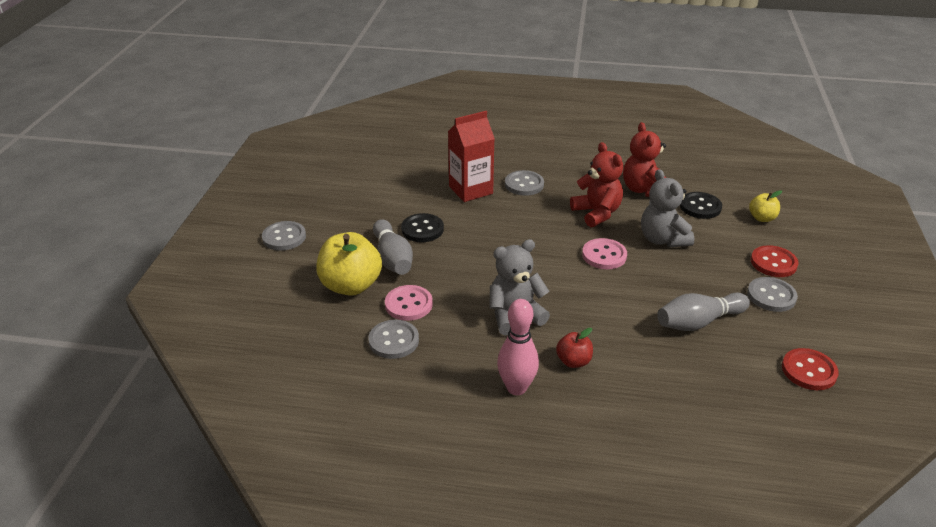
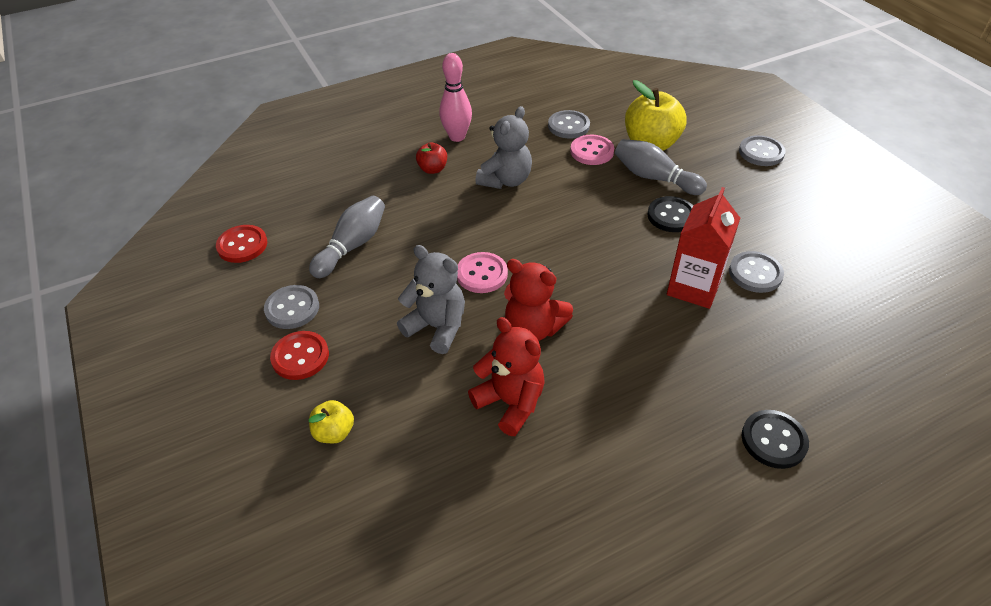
camera: 145 degrees right, 10 degrees up
grey button [505,170,544,196] -> grey button moved to [729,251,784,293]
black button [680,192,722,219] -> black button moved to [742,410,809,469]

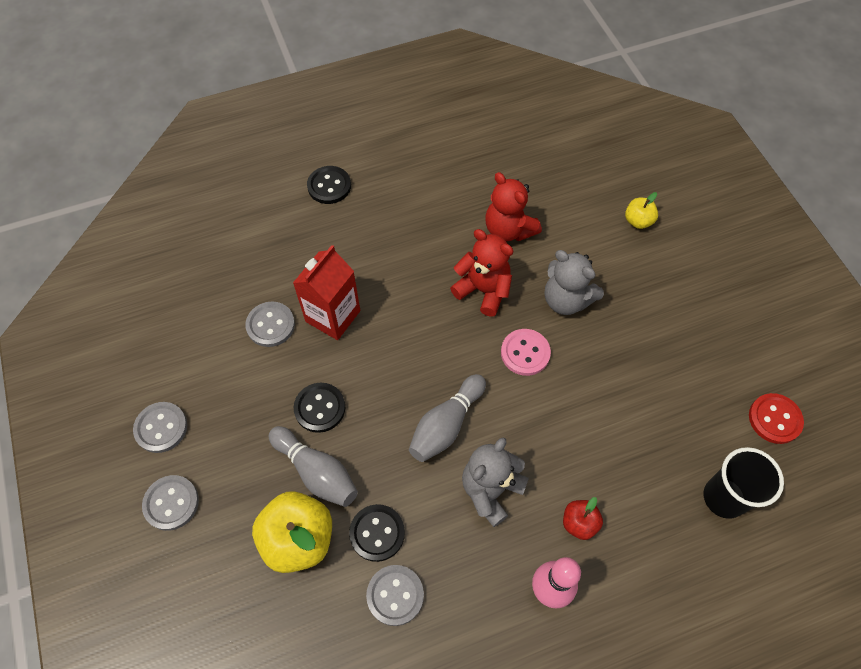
camera: 175 degrees left, 15 degrees up
grey button [264,285,319,329] -> grey button moved to [133,402,187,453]
red button [270,331,329,380] -> none
grey bowling pin [309,196,385,278] -> grey bowling pin moved to [409,374,486,462]
pink button [570,135,614,165] -> black button [349,504,405,562]
none -> black cup [704,447,784,519]

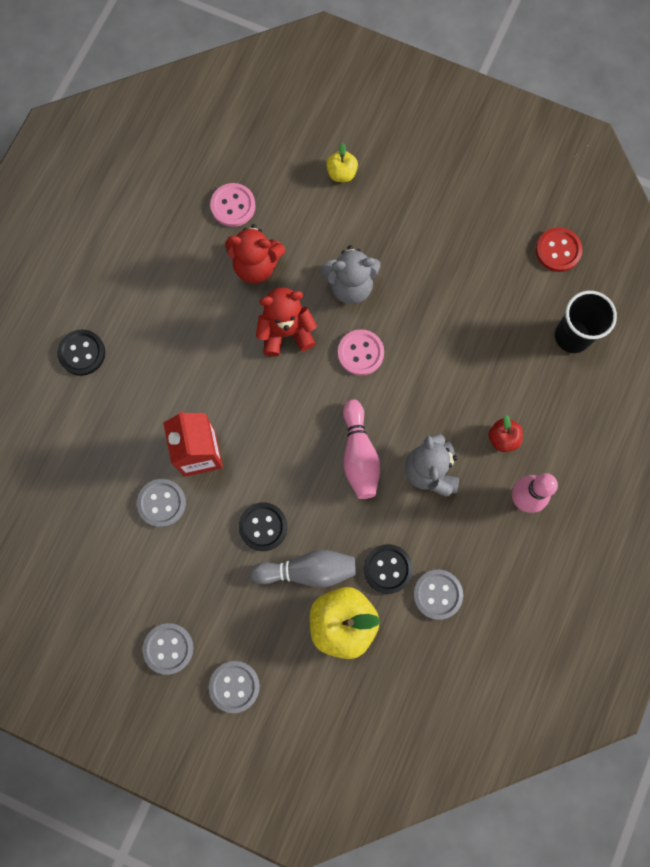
camera: 45 degrees left, 15 degrees up
grey bowling pin [409,374,486,462] -> pink bowling pin [343,399,380,499]
none -> pink button [210,183,256,227]

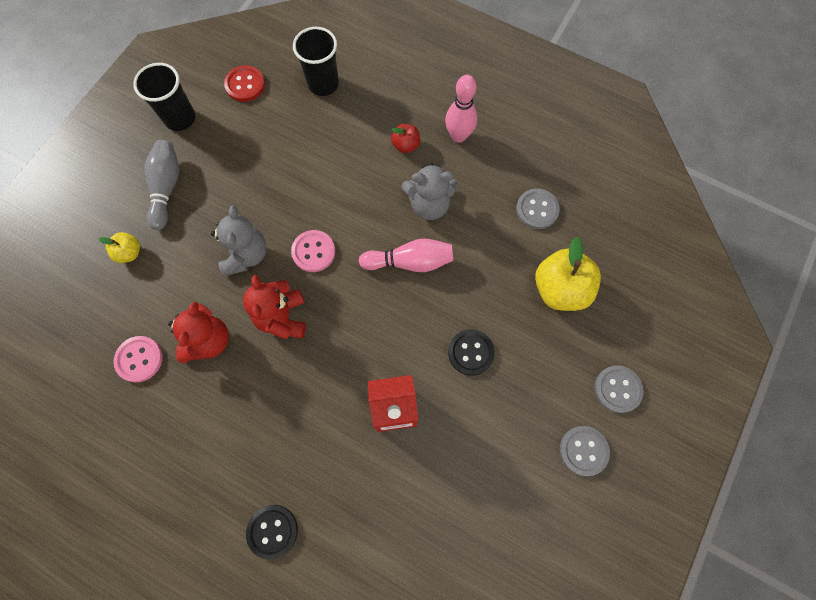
camera: 85 degrees left, 5 degrees down
grey button [137,479,186,527] -> none
grey bowling pin [250,550,356,588] -> grey bowling pin moved to [144,140,179,230]
black button [364,544,413,594] -> none
none -> black cup [133,63,195,131]

